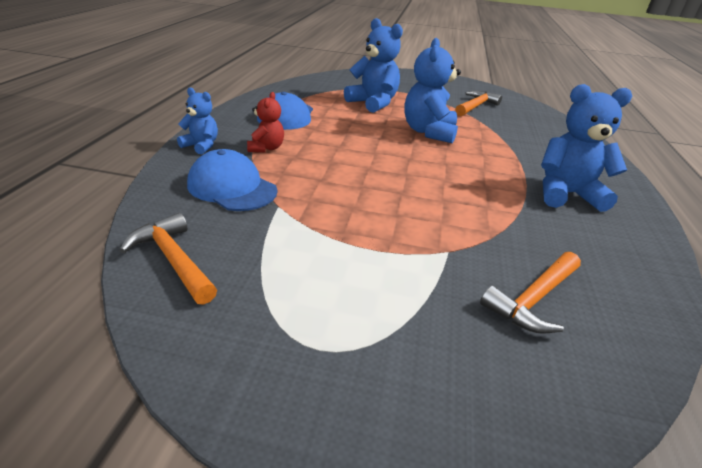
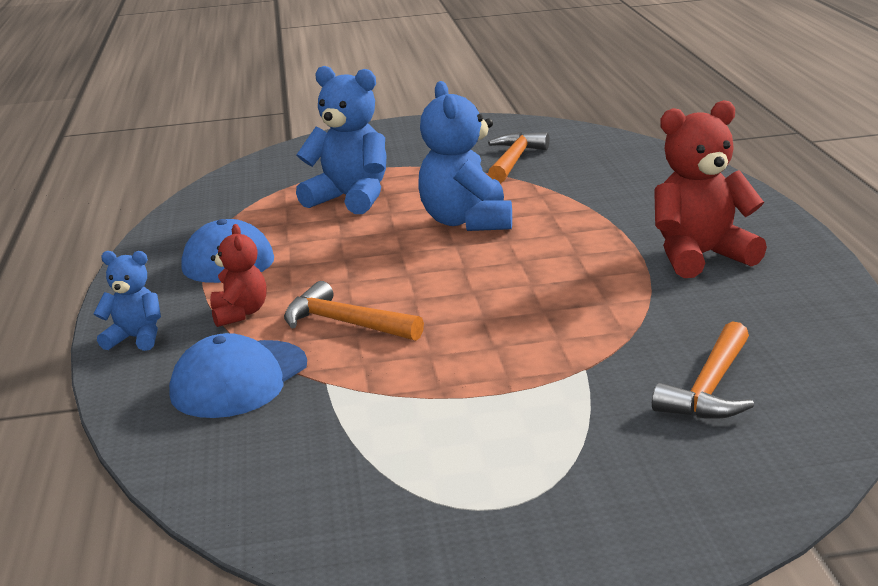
camera: 15 degrees left, 10 degrees down
orange hammer [119,213,217,305] -> orange hammer moved to [284,281,424,341]
blue cap [187,149,277,211] -> blue cap turned 75 degrees counterclockwise [169,333,307,418]
blue teddy bear [541,84,632,212] -> red teddy bear [654,100,767,278]

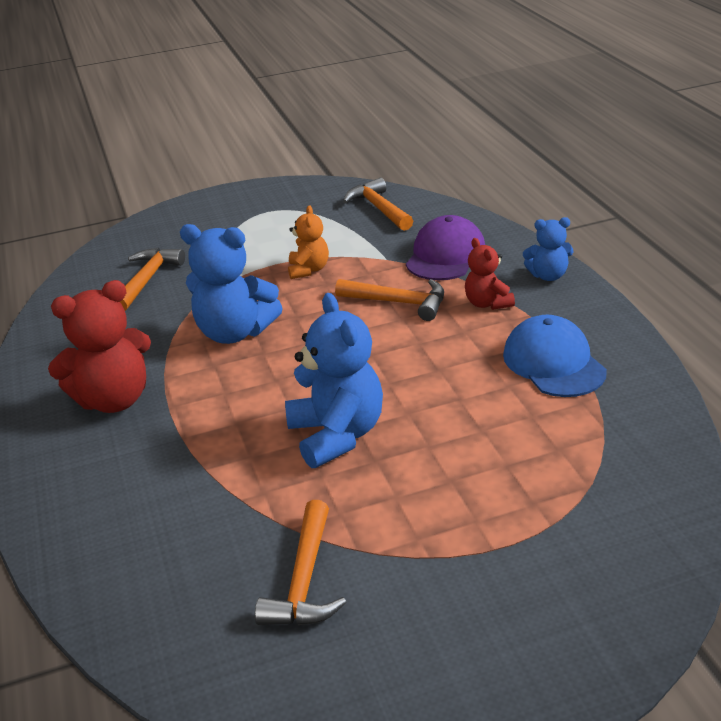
camera: 170 degrees right, 10 degrees up
blue cap [169,333,307,418] -> purple cap [406,215,485,280]
blue teddy bear [296,66,386,214] -> blue teddy bear moved to [180,224,283,344]
none -> orange teddy bear [288,205,329,279]
none -> orange hammer [343,178,413,231]

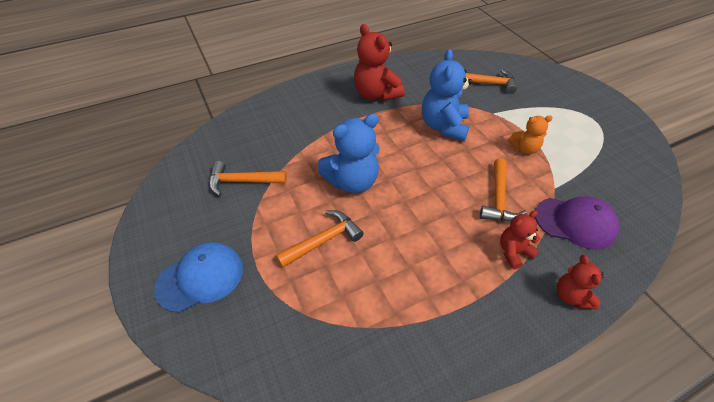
camera: 80 degrees right, 15 degrees up
orange hammer [343,178,413,231] -> orange hammer moved to [276,210,364,268]
blue cap [503,315,607,397] -> blue cap moved to [154,242,243,313]
blue teddy bear [523,217,574,281] -> red teddy bear [557,255,604,309]

